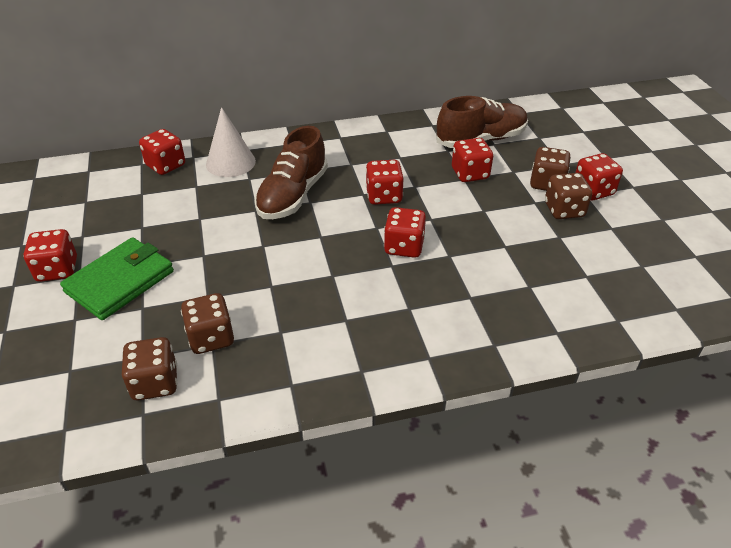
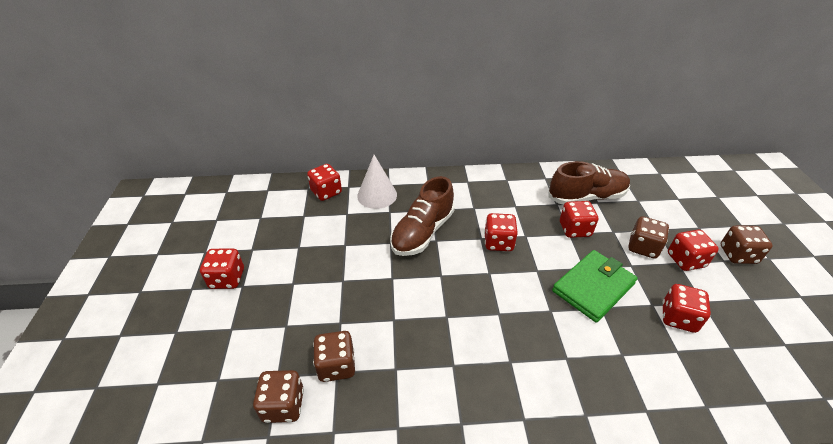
camera: 10 degrees right, 0 degrees up
green wallet [60,237,174,320] -> green wallet moved to [552,250,638,322]
red dice [384,207,426,258] -> red dice moved to [662,284,711,333]
brown dice [545,173,593,219] -> brown dice moved to [721,225,773,264]

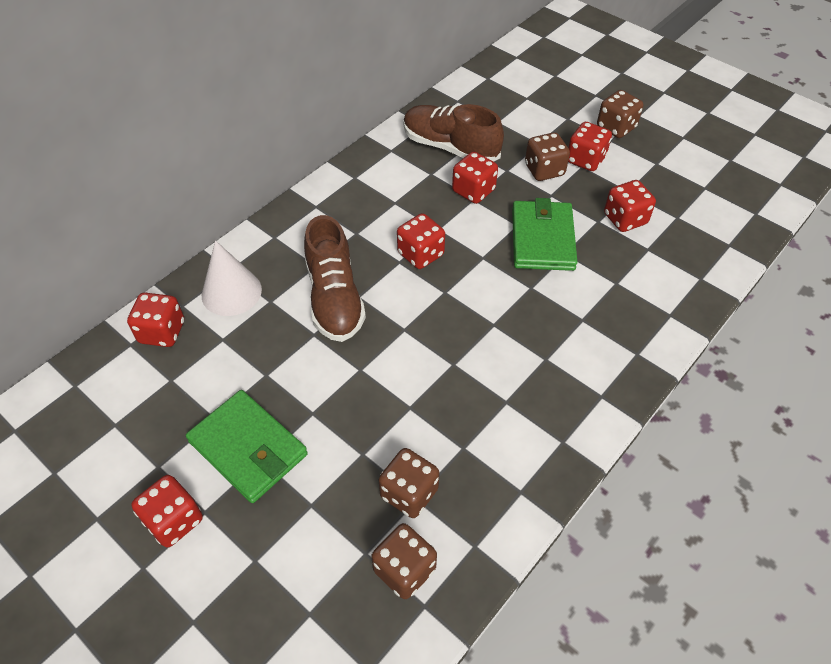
camera: 45 degrees left, 10 degrees up
brown shoe [549,161,630,205] -> brown shoe turned 90 degrees counterclockwise [403,104,504,162]
none -> green wallet [186,390,308,503]

